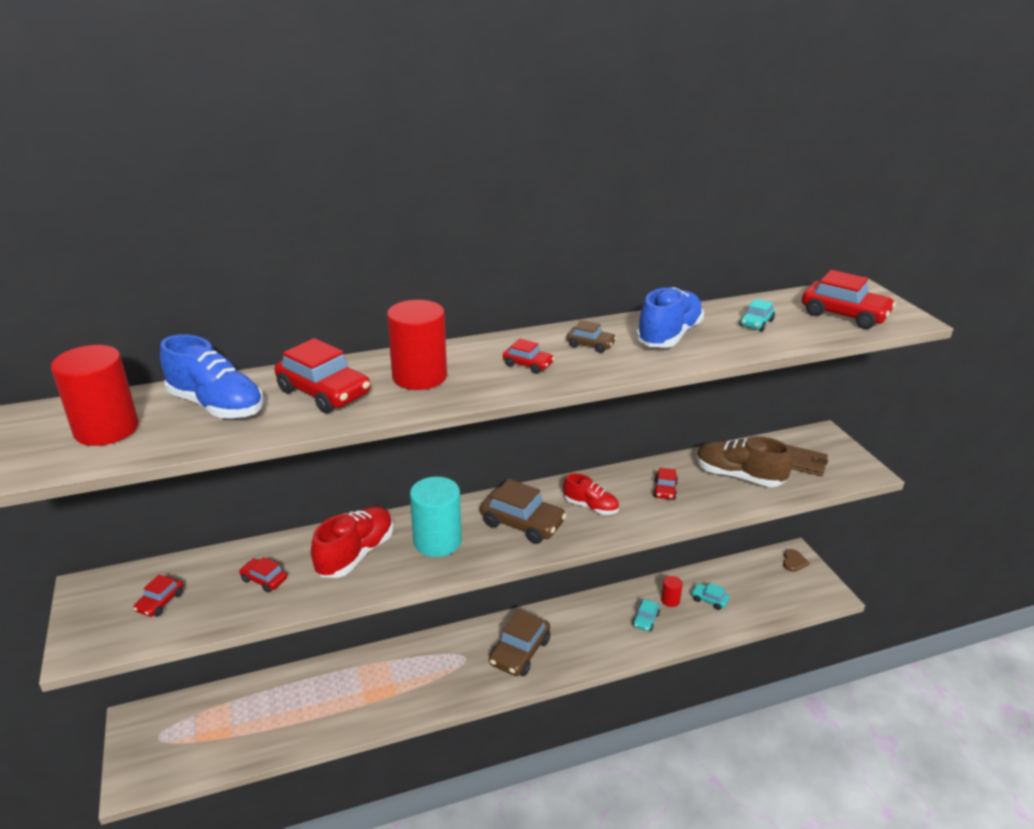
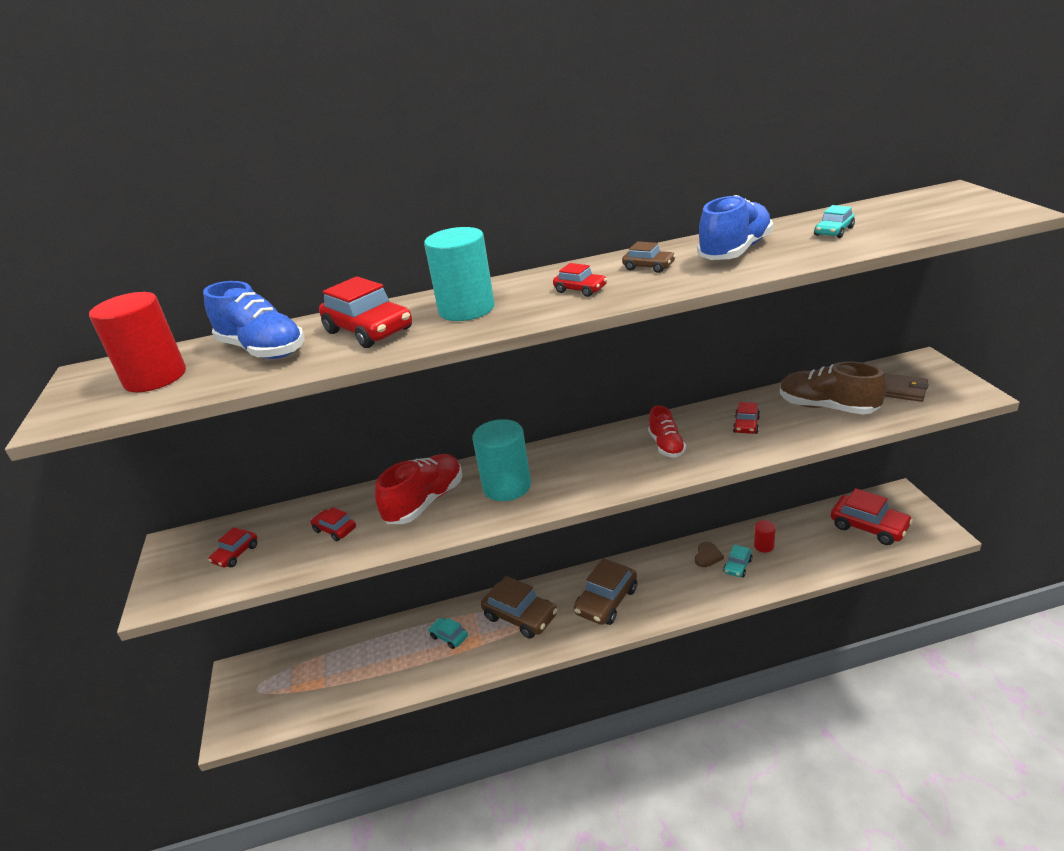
camera: 10 degrees right, 0 degrees up
red cylinder [387,300,447,390] -> turquoise cylinder [424,227,495,321]
brown car [480,479,566,544] -> brown car moved to [481,576,557,639]
red shoe [563,473,619,515] -> red shoe turned 45 degrees clockwise [648,406,686,458]
turquoise car [691,583,730,610] -> turquoise car moved to [428,618,468,649]
brown heart [783,549,810,572] -> brown heart moved to [695,542,724,567]
red car [802,270,896,329] -> red car moved to [831,488,913,545]

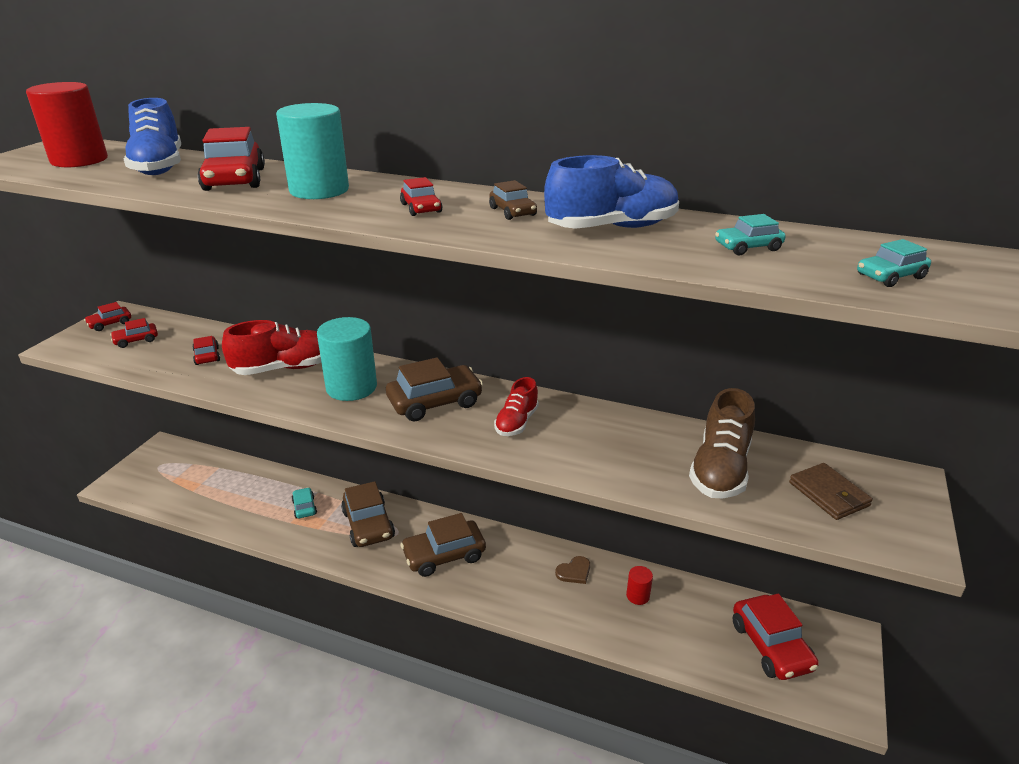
camera: 30 degrees right, 0 degrees up
turquoise car [723,544,753,577] -> turquoise car moved to [857,239,931,287]
red car [733,402,760,434] -> red car moved to [84,302,131,331]
brown shoe [780,362,886,415] -> brown shoe turned 135 degrees counterclockwise [689,388,755,498]
none -> brown car [386,358,483,422]

